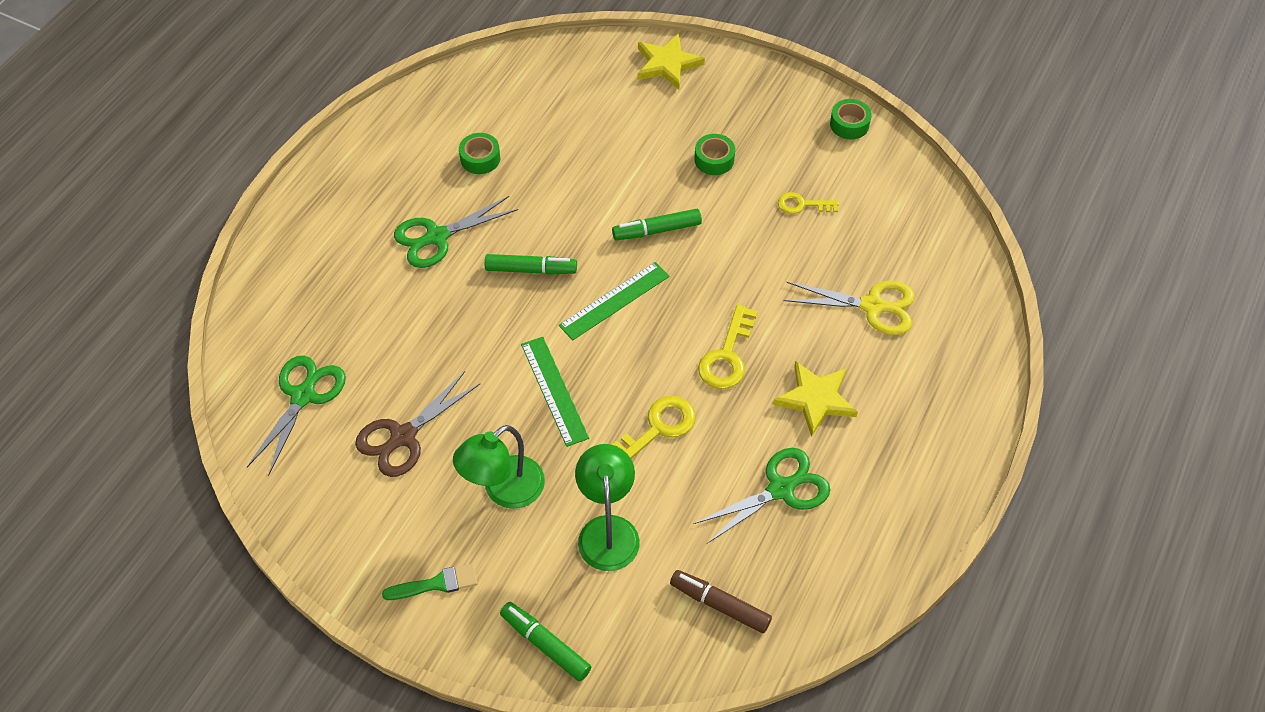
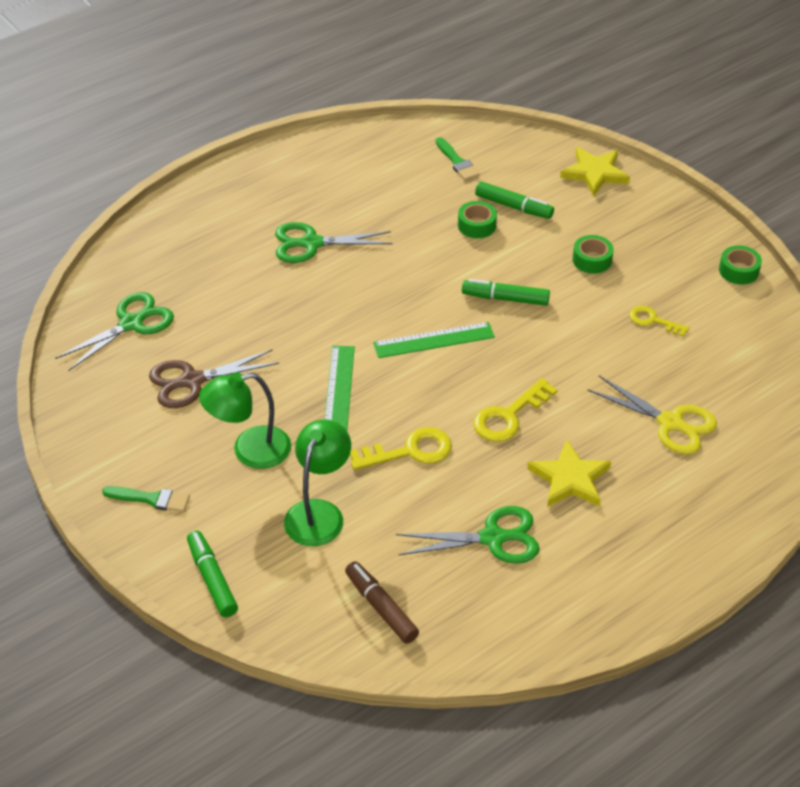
camera: 25 degrees right, 10 degrees down
green tape [459,133,500,174] -> green tape moved to [458,201,497,238]
green marker [485,254,577,275] -> green marker moved to [475,182,554,219]
none -> green brush [436,137,480,181]

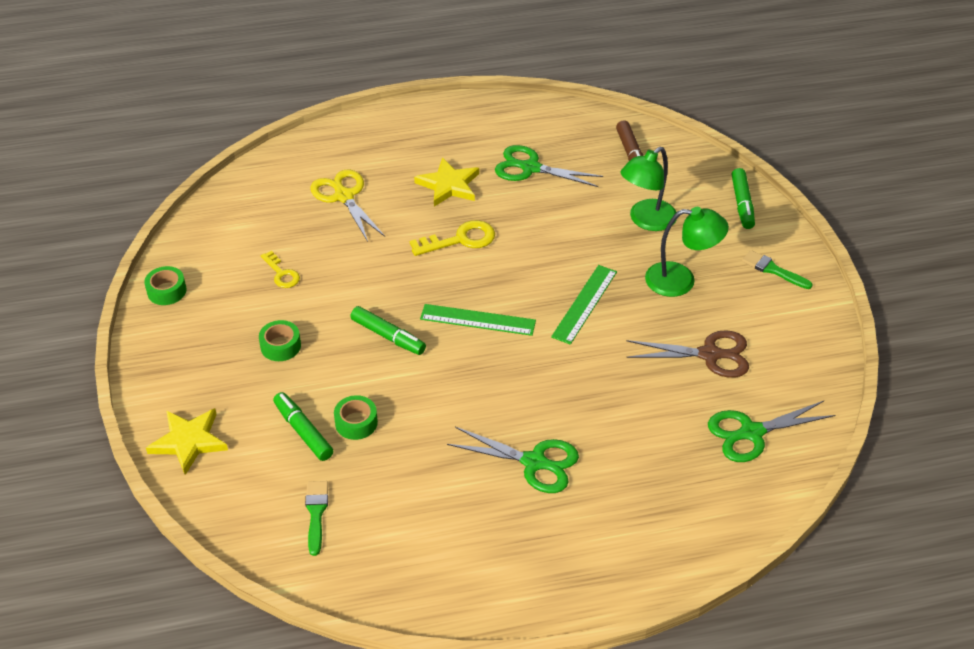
camera: 155 degrees left, 0 degrees up
yellow key [350,427,452,470] -> none

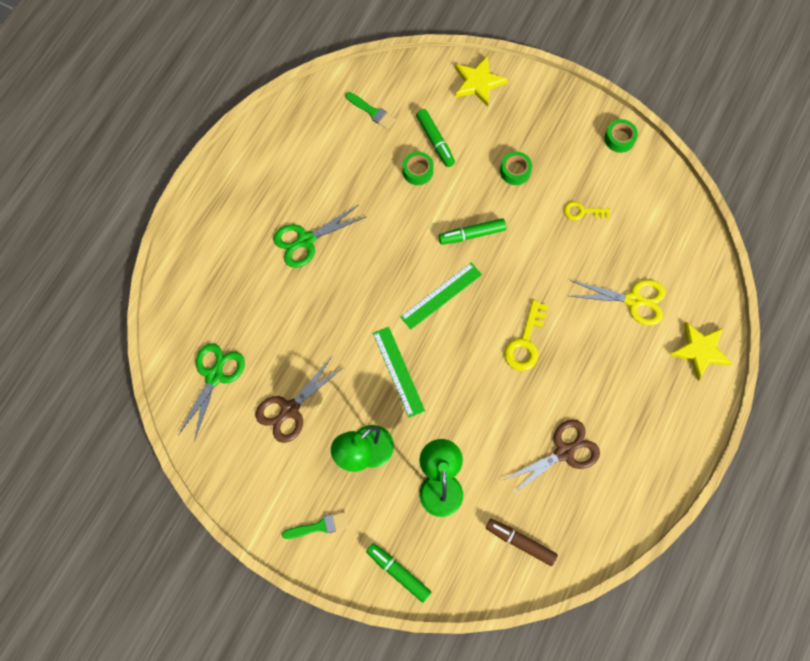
camera: 130 degrees right, 25 degrees up
green marker [273,392,333,461] -> green marker turned 60 degrees clockwise [416,109,455,167]
yellow star [414,157,479,207] -> yellow star moved to [670,322,732,381]
green scissors [495,145,603,187] -> brown scissors [503,420,600,495]

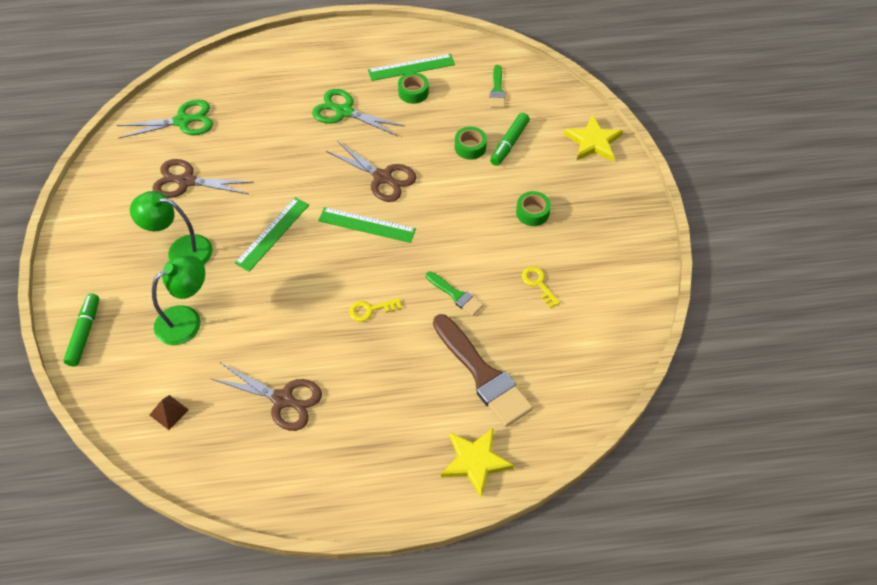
camera: 55 degrees right, 15 degrees down
green brush [282,512,349,539] -> green brush moved to [426,271,483,316]
green marker [438,218,506,245] -> none
brown marker [486,519,558,566] -> brown pyramid [150,395,189,430]
yellow key [504,300,548,371] -> yellow key [349,298,402,322], size x0.64
yellow scissors [570,280,666,325] -> brown brush [433,314,533,427]
green tape [605,119,638,153] -> green tape moved to [398,72,429,104]
none -> brown scissors [326,141,417,202]
none -> green ruler [368,54,455,81]

